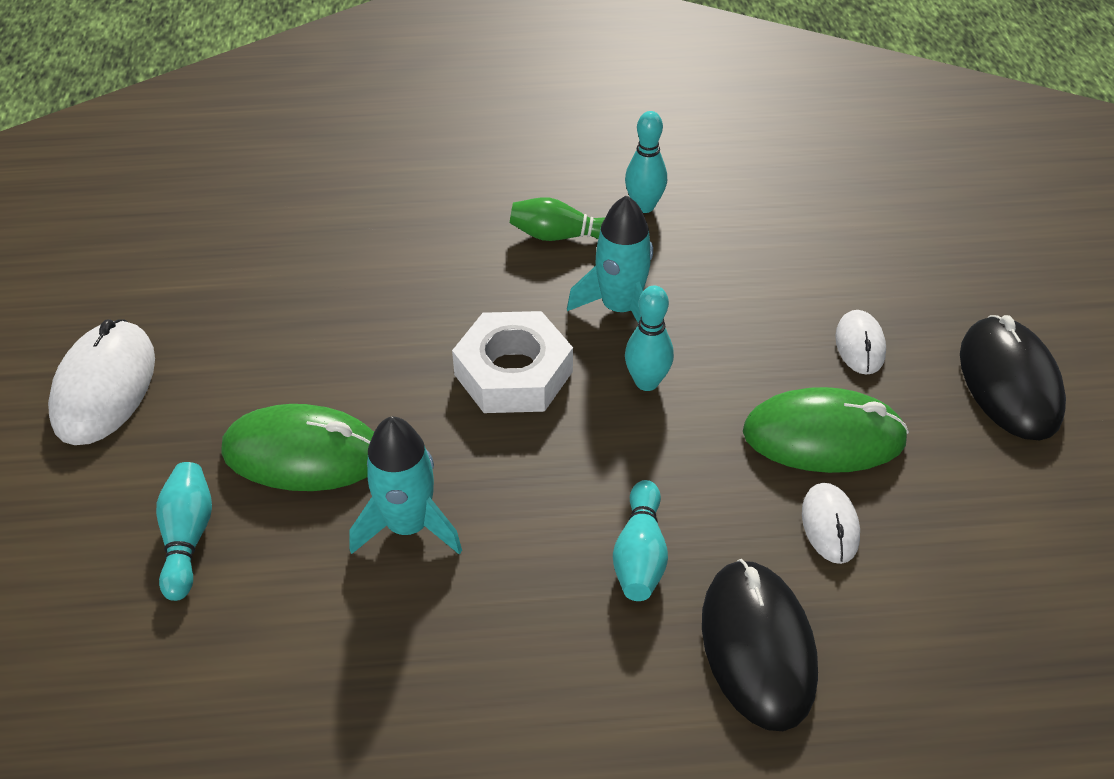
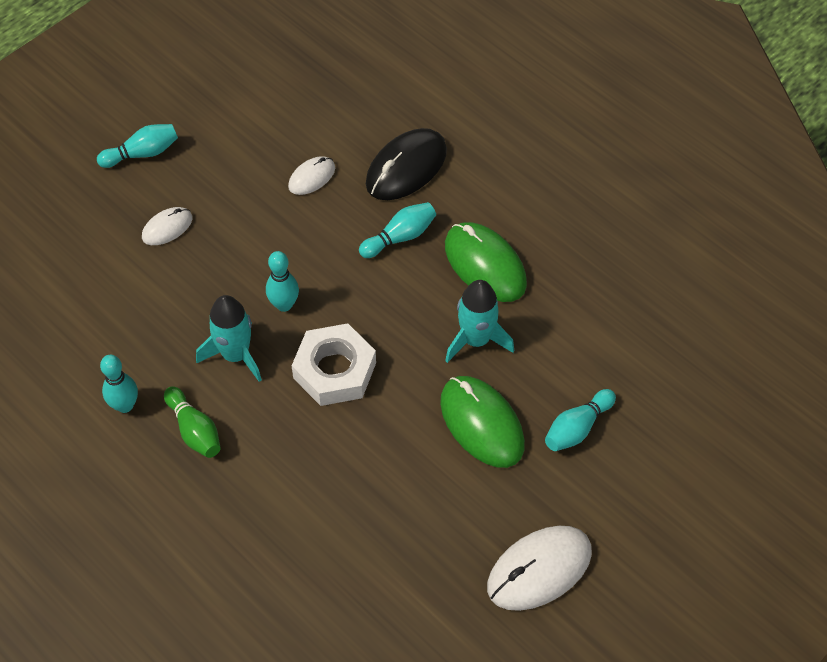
camera: 130 degrees left, 10 degrees up
green mouse [743,387,909,473] -> green mouse moved to [445,222,527,302]
black mouse [960,315,1066,440] -> turquoise bowling pin [97,124,178,168]

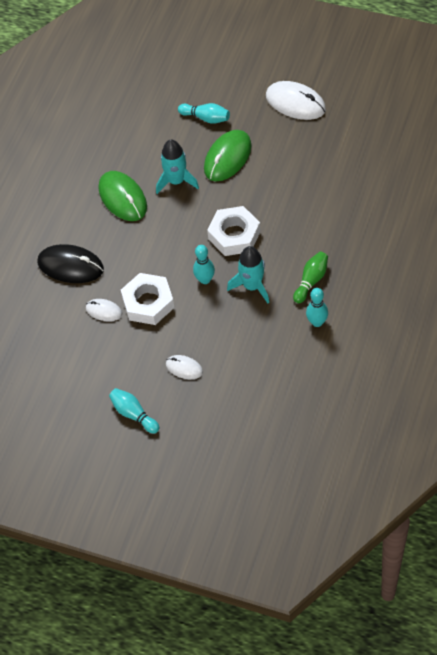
camera: 110 degrees left, 0 degrees up
turquoise bowling pin [359,202,436,258] -> none
green mouse [445,222,527,302] -> green mouse turned 60 degrees counterclockwise [99,171,147,221]
none -> white nut [121,273,175,325]

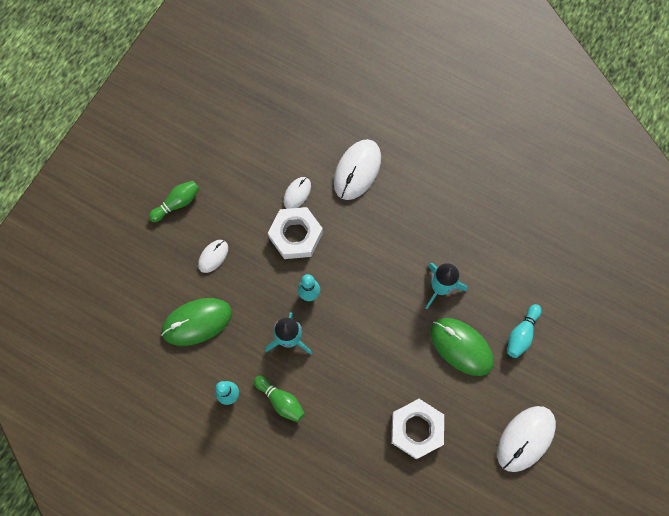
camera: 95 degrees right, 15 degrees up
black mouse [37,244,104,283] -> white mouse [334,139,381,200]
green mouse [99,171,147,221] -> green mouse moved to [161,298,232,346]
turquoise bowling pin [109,388,159,434] -> green bowling pin [149,181,200,222]
white nut [207,206,261,256] -> white nut moved to [391,399,444,459]

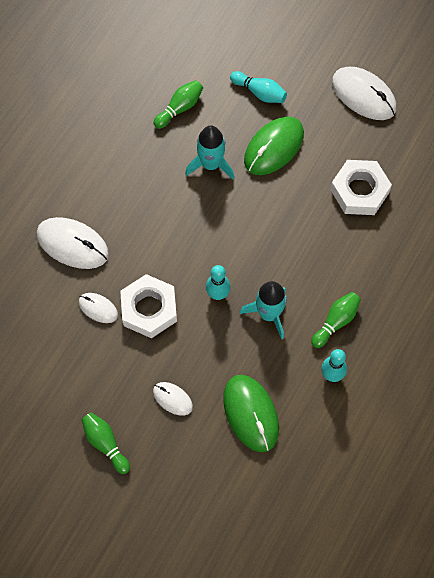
camera: 90 degrees left, 5 degrees down
none -> green bowling pin [153,80,203,129]

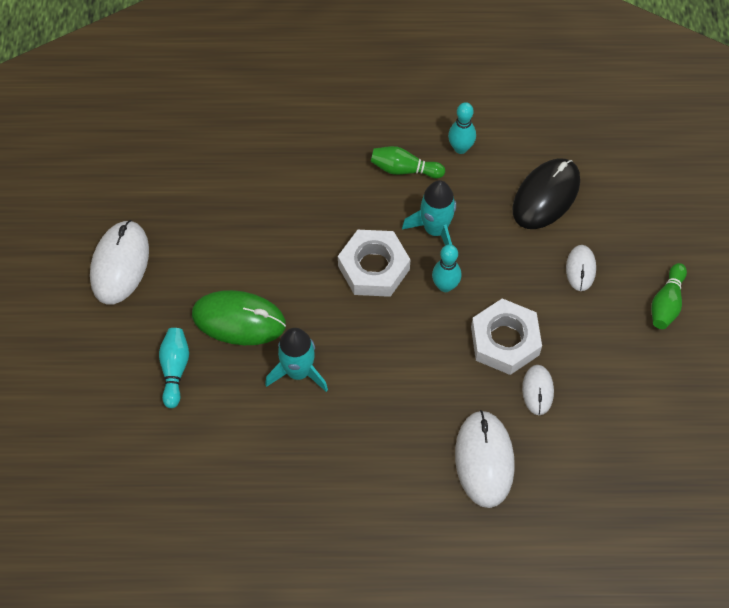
camera: 120 degrees left, 5 degrees down
green bowling pin [153,80,203,129] -> none
green mouse [223,375,279,452] -> black mouse [512,158,580,229]
white nut [330,160,392,215] -> white nut moved to [338,230,411,297]

